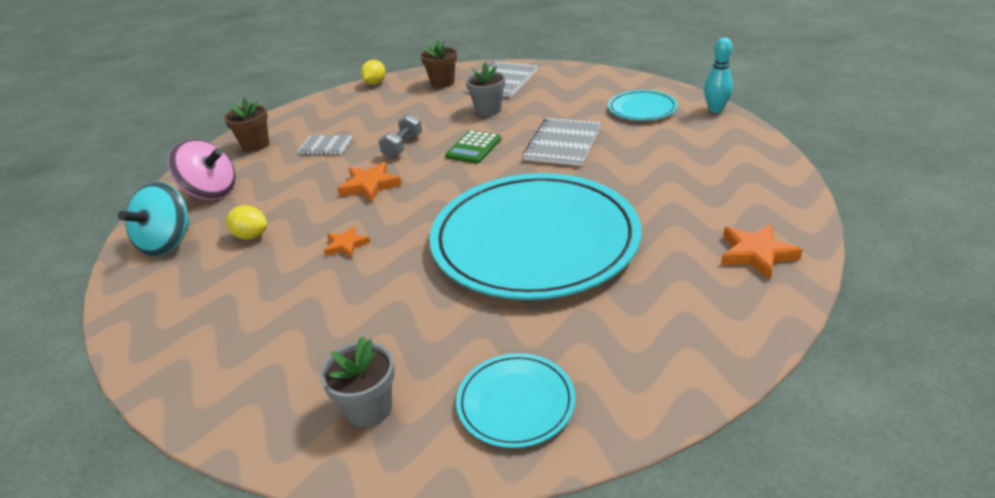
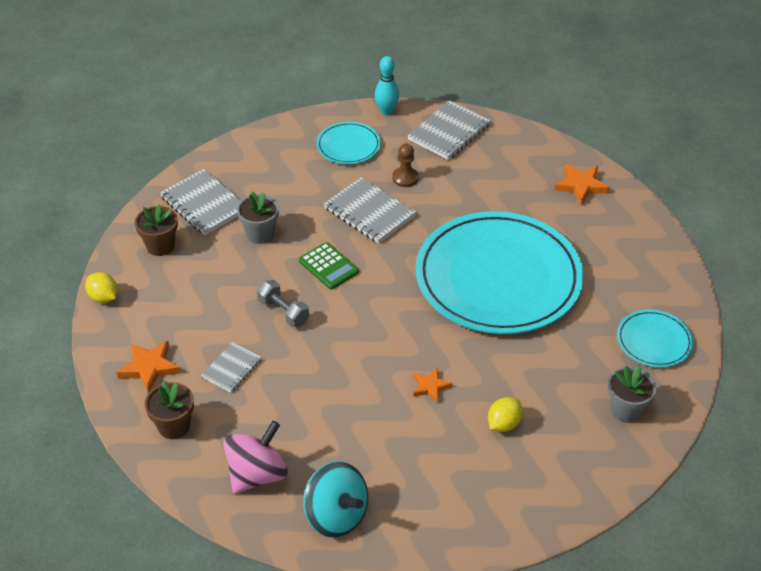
camera: 70 degrees left, 10 degrees up
yellow lemon [225,205,267,239] -> yellow lemon moved to [488,397,523,432]
orange star [337,162,402,203] -> orange star moved to [117,341,181,393]
none -> brown pawn [392,144,419,187]
none -> grey notebook [407,100,490,160]

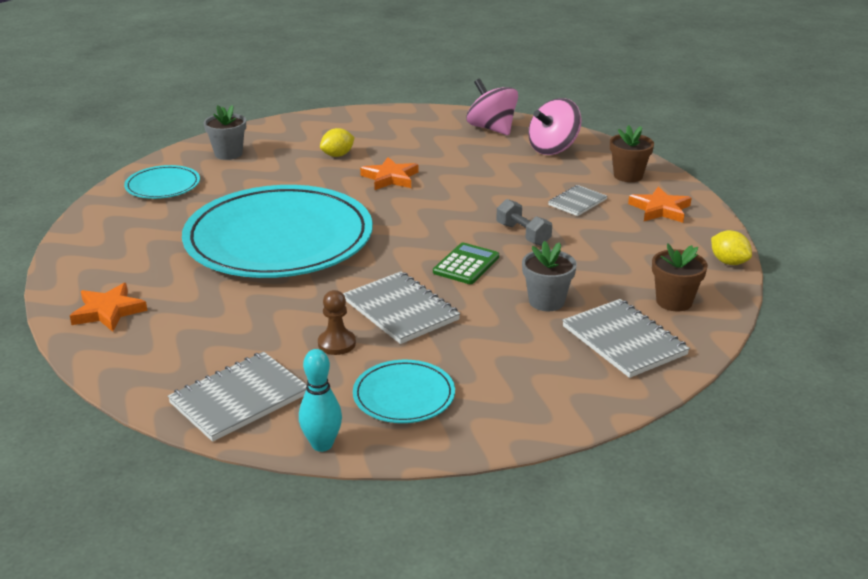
camera: 170 degrees left, 15 degrees down
green calculator [299,242,359,289] -> green calculator turned 60 degrees clockwise [433,243,499,284]
turquoise spinning top [303,461,368,538] -> pink spinning top [466,79,518,135]
orange star [413,368,452,403] -> orange star [360,157,419,190], size x1.54

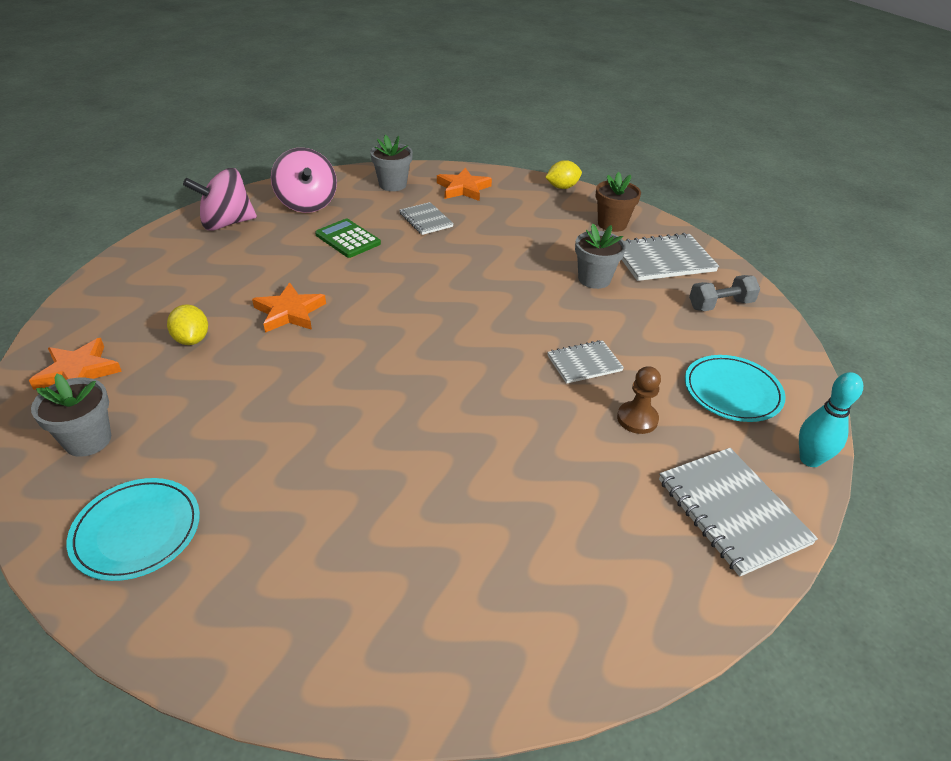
camera: 75 degrees left, 10 degrees up
orange star [70,283,147,332] -> orange star moved to [29,338,122,390]
turquoise plate [182,185,373,278] -> none
grey notebook [343,271,460,344] -> grey notebook [547,340,624,384], size x0.60
green calculator [433,243,499,284] -> green calculator moved to [315,219,381,258]
grey dumbbell [496,199,552,246] -> grey dumbbell moved to [689,275,760,311]
brown flower pot [610,125,654,182] -> grey flower pot [370,135,413,191]

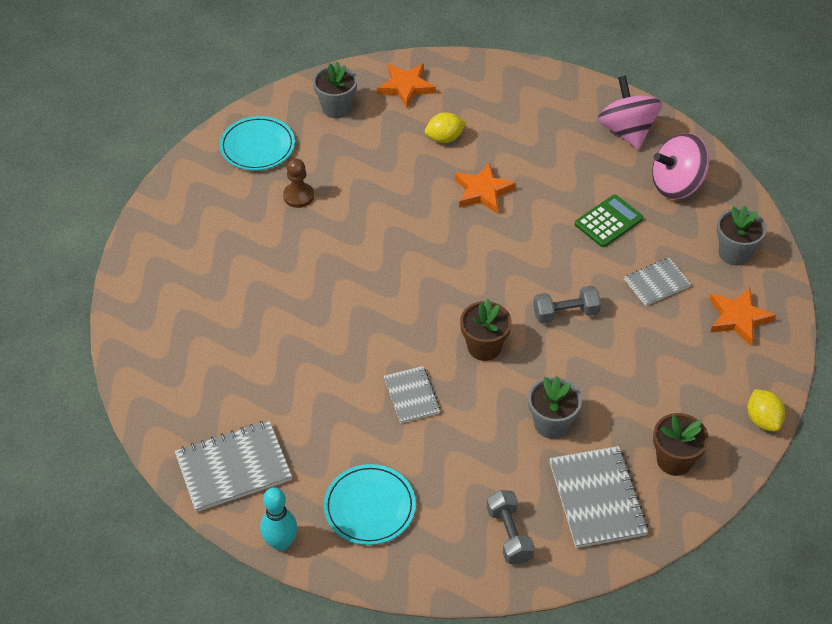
camera: 95 degrees right, 10 degrees up
brown pawn [617,366,661,434] -> brown pawn moved to [283,158,314,208]
none -> brown flower pot [460,299,512,361]
none -> grey dumbbell [533,286,601,324]

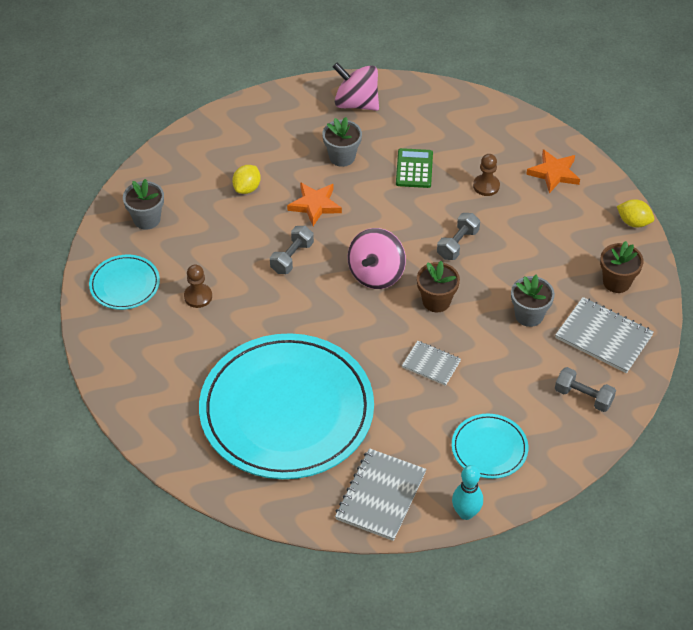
camera: 45 degrees left, 0 degrees up
orange star [377,64,436,108] -> none
grey notebook [624,258,691,306] -> brown pawn [473,154,500,196]
pink spinning top [652,133,709,199] -> pink spinning top moved to [347,228,406,289]
grey flower pot [717,206,767,266] -> grey flower pot moved to [322,117,362,167]
none -> turquoise plate [199,333,374,479]
none -> grey dumbbell [270,226,314,274]

